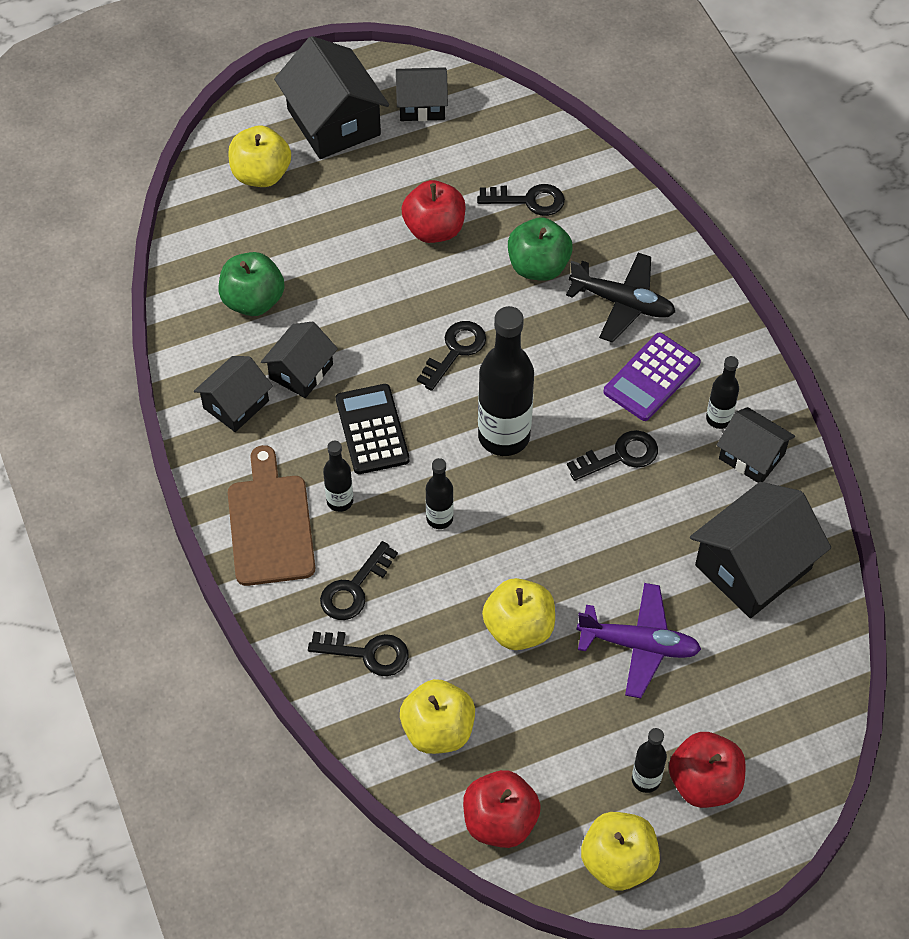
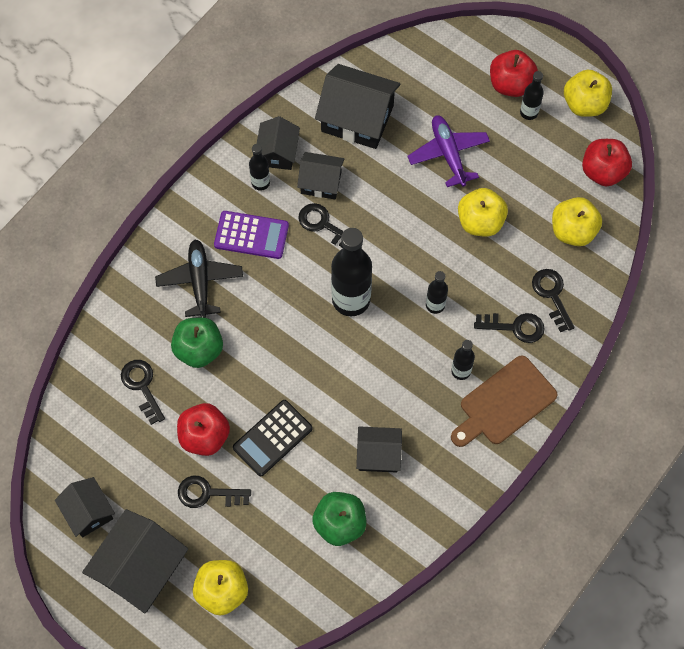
camera: 120 degrees left, 10 degrees up
black house [194,356,273,432] -> black house moved to [297,152,344,199]
black calculator [336,384,410,474] -> black calculator moved to [233,400,313,476]
black key [417,321,486,391] -> black key moved to [178,476,251,508]

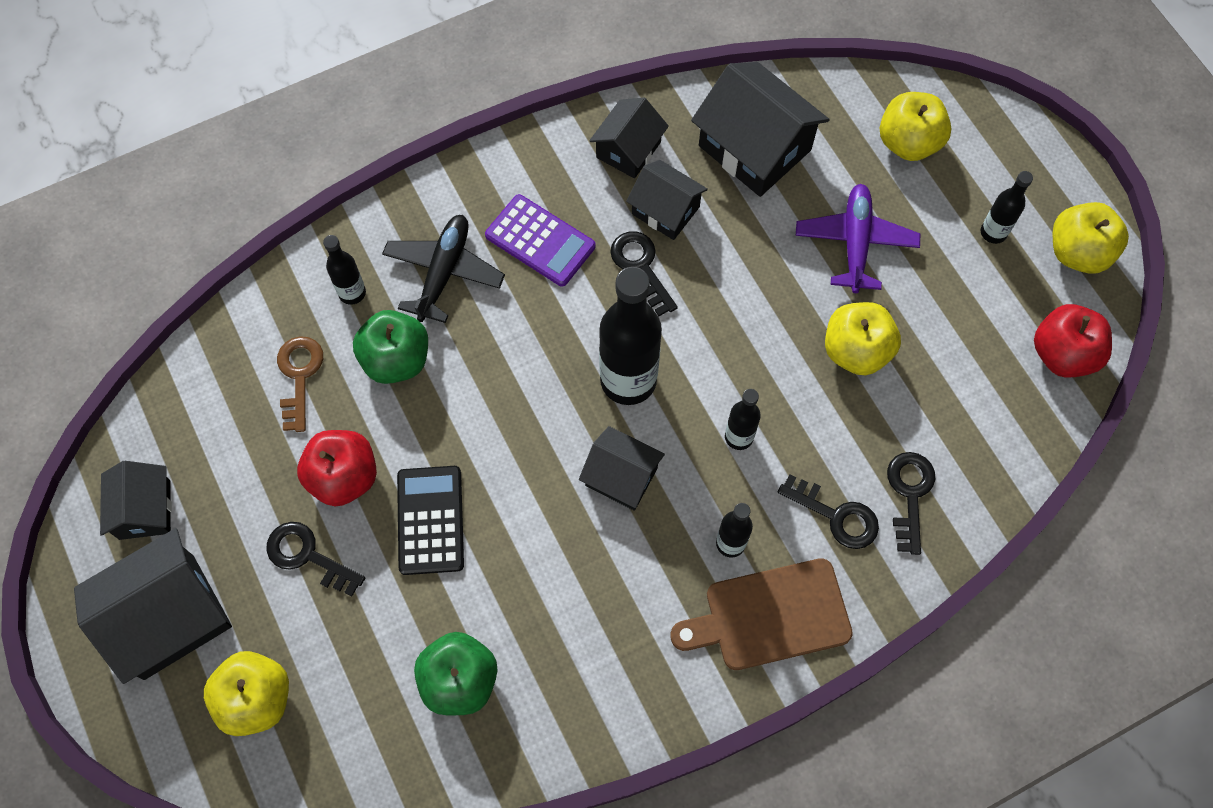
camera: 25 degrees right, 0 degrees up
black key [121,360,165,425] -> brown key [277,336,323,432]
black calculator [233,400,313,476] -> black calculator turned 105 degrees clockwise [397,466,464,575]
black bottle [249,144,270,191] -> black bottle moved to [323,235,366,305]
black house [356,427,402,473] -> black house moved to [579,426,665,511]
red apple [490,50,538,97] -> none
yellow apple [552,197,602,246] -> yellow apple moved to [880,92,952,161]

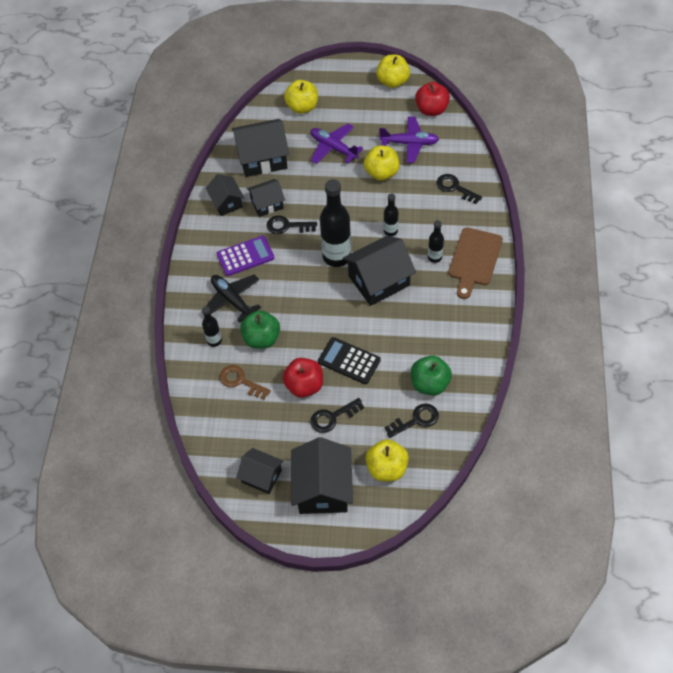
camera: 55 degrees left, 10 degrees down
black house [579,426,665,511] -> black house [343,235,416,306], size x1.68
black key [778,474,879,549] -> black key moved to [384,404,439,438]
black bottle [981,171,1033,244] -> none
none -> purple plane [379,116,439,163]

